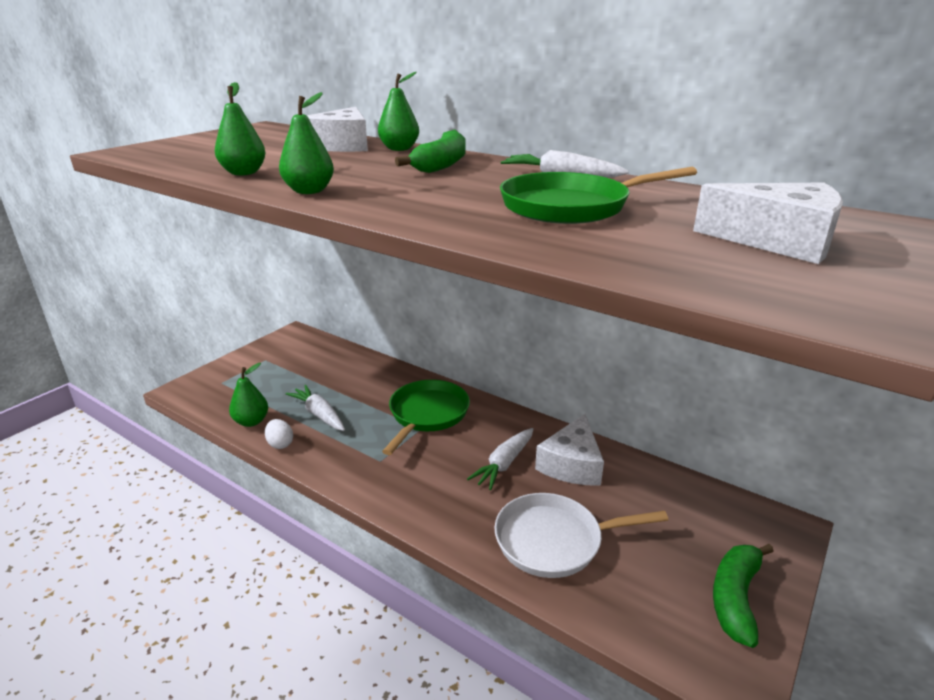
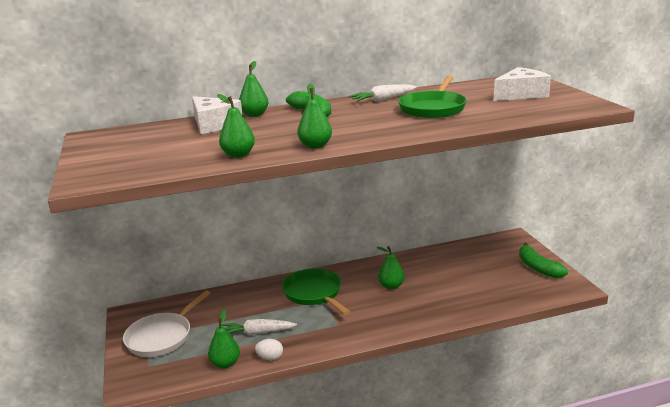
camera: 50 degrees left, 5 degrees down
white carrot [467,428,533,490] -> green pear [376,246,405,289]
white pan [494,493,668,578] -> white pan moved to [123,290,210,357]
white cheese [535,414,604,486] -> none

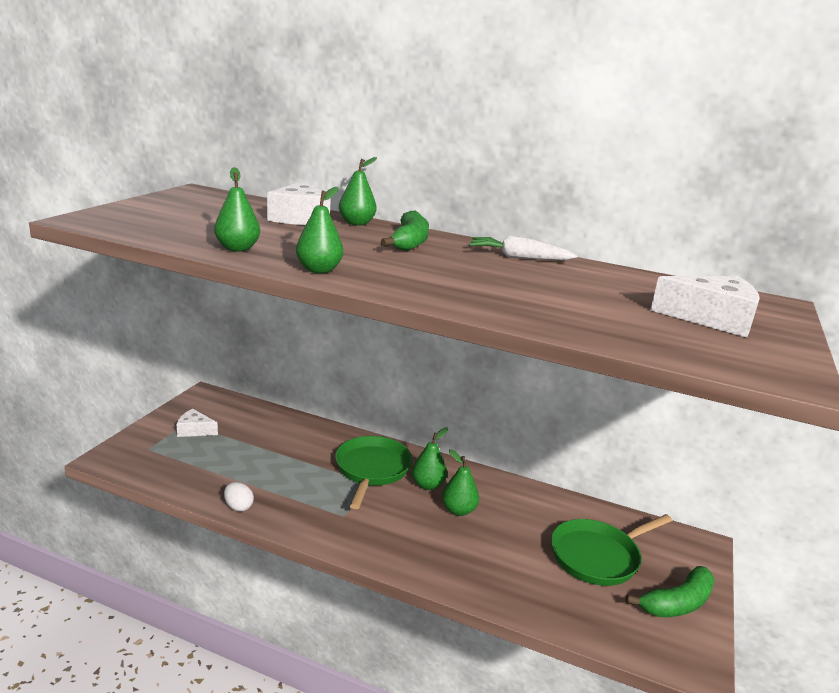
camera: 35 degrees right, 0 degrees up
white pan [123,290,210,357] -> white cheese [177,409,218,437]
green pear [208,309,240,369] -> green pear moved to [412,428,448,490]
white carrot [221,319,297,335] -> none
green pan [398,76,467,118] -> green pan moved to [551,514,672,586]
green banana [519,243,568,278] -> green banana turned 135 degrees counterclockwise [626,566,715,617]

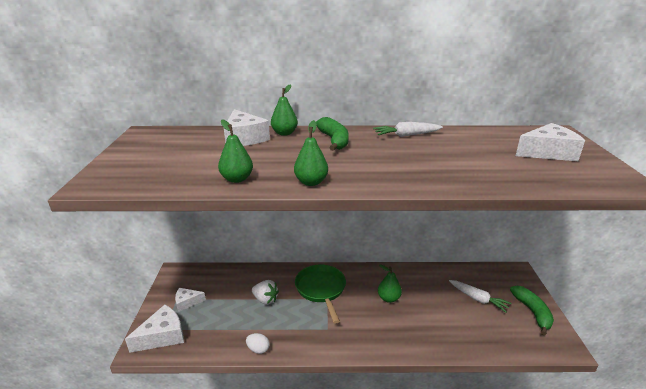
camera: 20 degrees left, 5 degrees up
green pear [412,428,448,490] -> none
green pan [551,514,672,586] -> white carrot [449,280,512,313]
green banana [626,566,715,617] -> green banana turned 45 degrees counterclockwise [510,286,554,335]
none -> white cheese [125,305,184,353]
none -> white strawberry [252,280,279,305]

